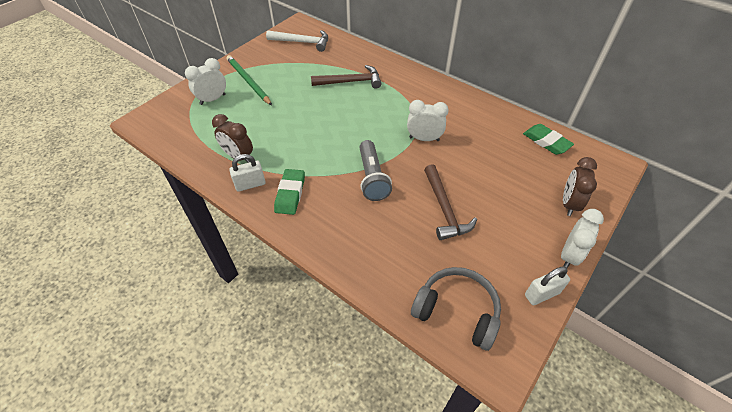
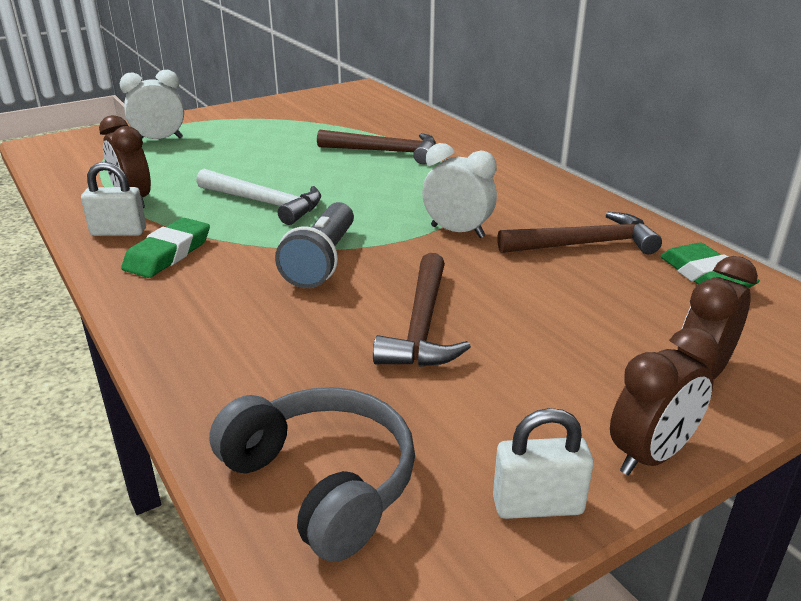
camera: 20 degrees right, 20 degrees down
green pencil [227,55,272,105] -> none
white hammer [266,30,328,52] -> white hammer moved to [196,169,321,225]
white clock [561,209,604,268] -> brown clock [610,327,720,475]
none -> brown hammer [497,212,662,254]

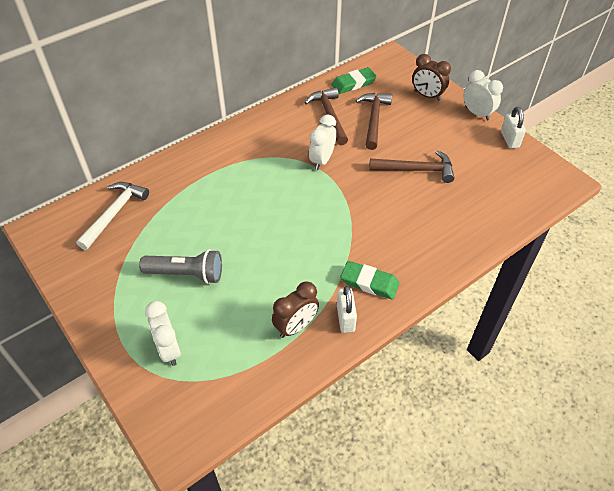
camera: 95 degrees left, 20 degrees up
white hammer [196,169,321,225] -> white hammer moved to [76,182,149,250]
grey headphones [209,387,415,562] -> none
grey flashlight [275,202,354,288] -> grey flashlight moved to [139,249,222,284]
brown hammer [317,130,436,164] -> brown hammer moved to [355,93,392,150]
brown clock [610,327,720,475] -> white clock [463,70,503,120]

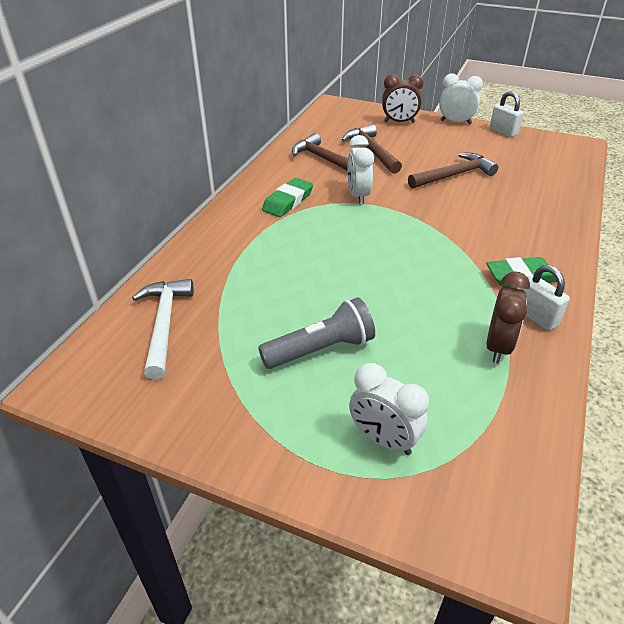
camera: 30 degrees left, 10 degrees down
green eraser [331,67,377,94] -> green eraser moved to [262,178,313,217]

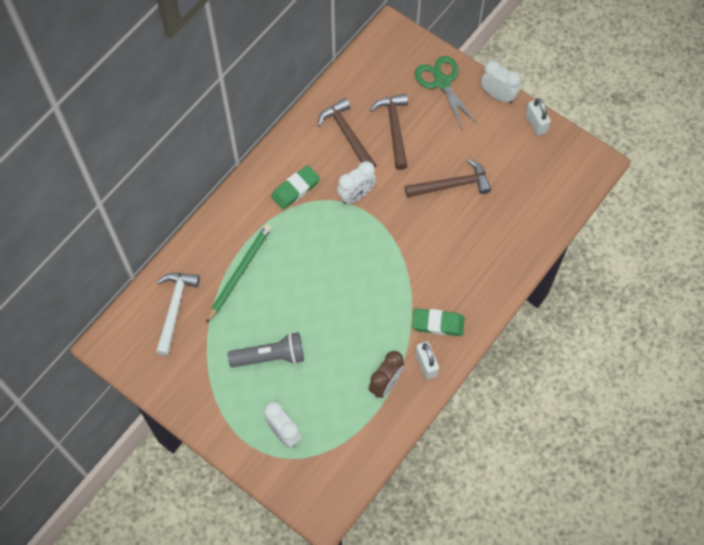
camera: 15 degrees right, 25 degrees up
white clock [347,135,374,204] -> white clock turned 135 degrees counterclockwise [337,161,376,204]
brown clock [382,74,423,123] -> green scissors [415,56,478,131]
none -> green pencil [206,224,272,323]

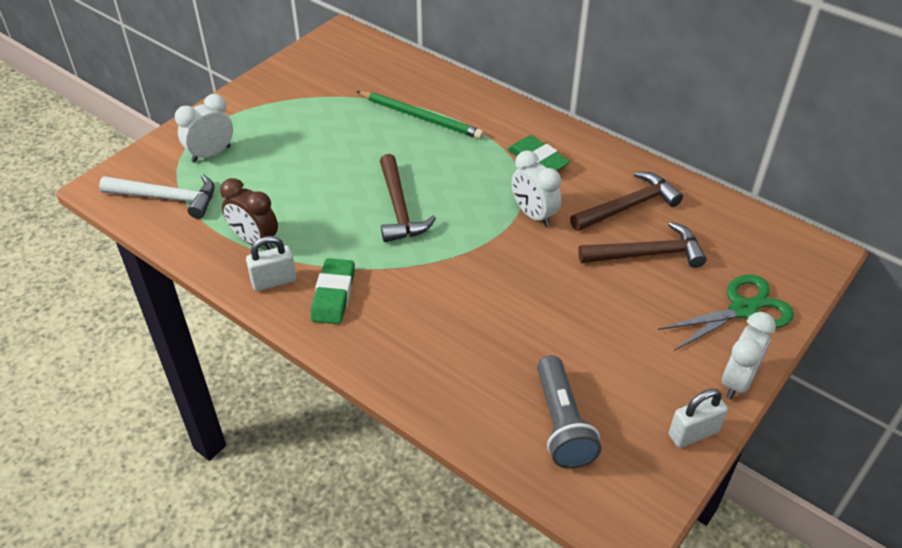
camera: 90 degrees right, 20 degrees down
white hammer [156,273,200,356] -> white hammer moved to [99,174,215,219]
grey flashlight [228,332,304,368] -> grey flashlight moved to [537,355,601,469]
brown hammer [405,159,491,198] -> brown hammer moved to [380,154,436,242]

